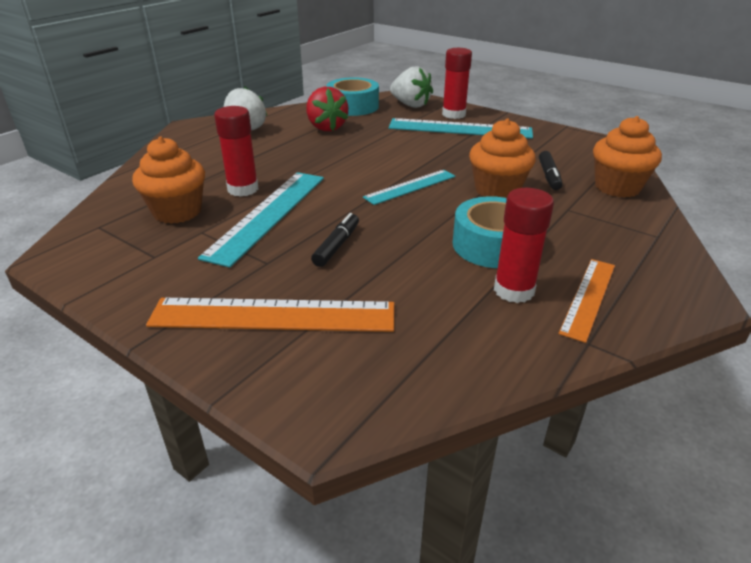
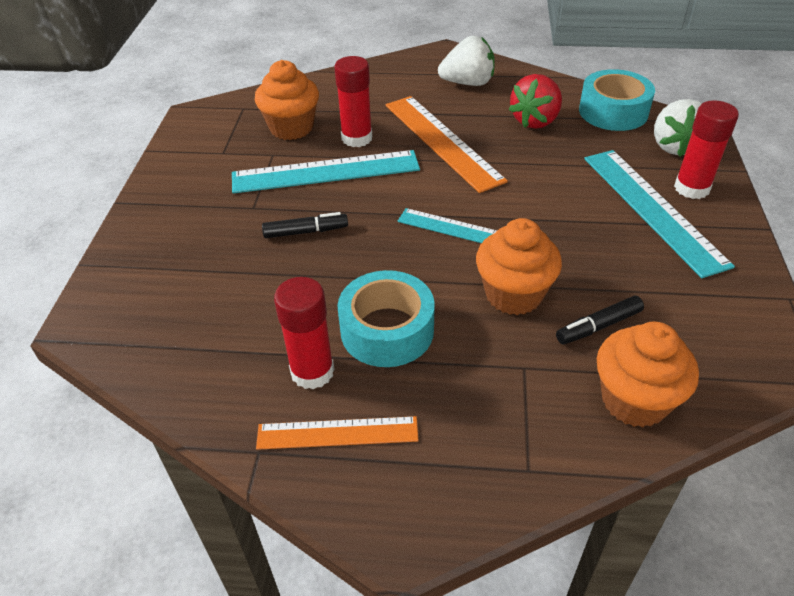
camera: 60 degrees right, 10 degrees up
orange ruler [146,298,394,332] -> orange ruler moved to [386,96,508,193]

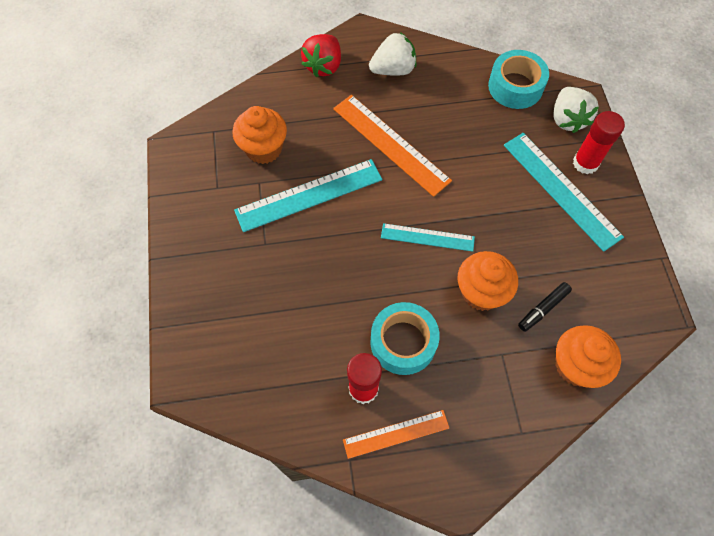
camera: 15 degrees left, 20 degrees up
black marker [262,212,348,238] -> none
red glue stick [334,56,372,147] -> none
red strawberry [509,74,562,129] -> red strawberry moved to [301,34,341,77]

